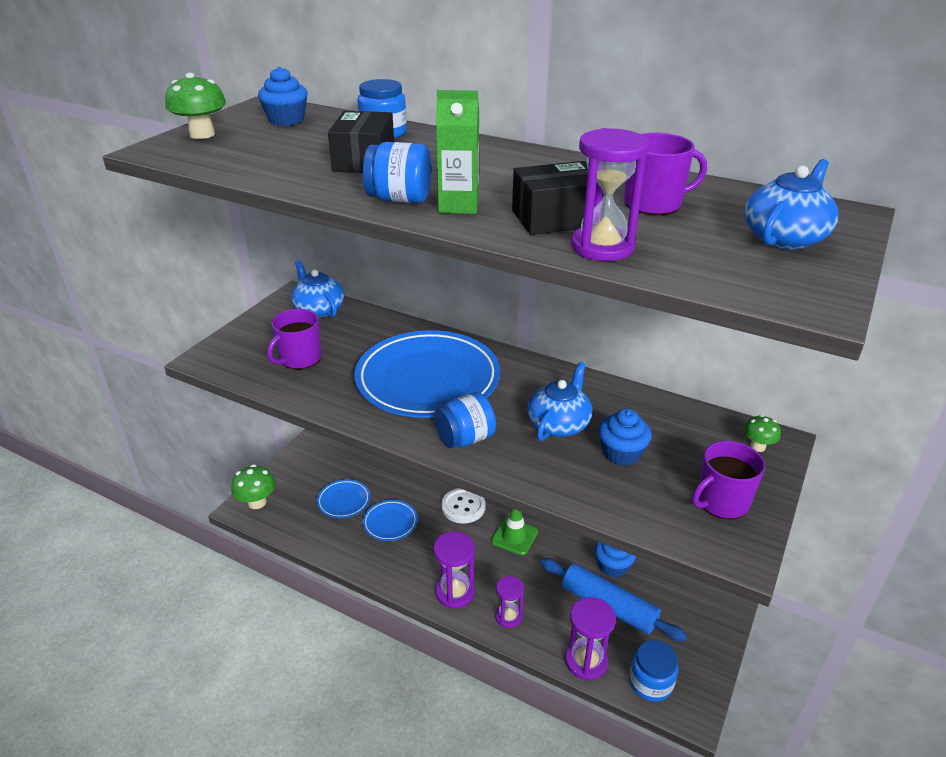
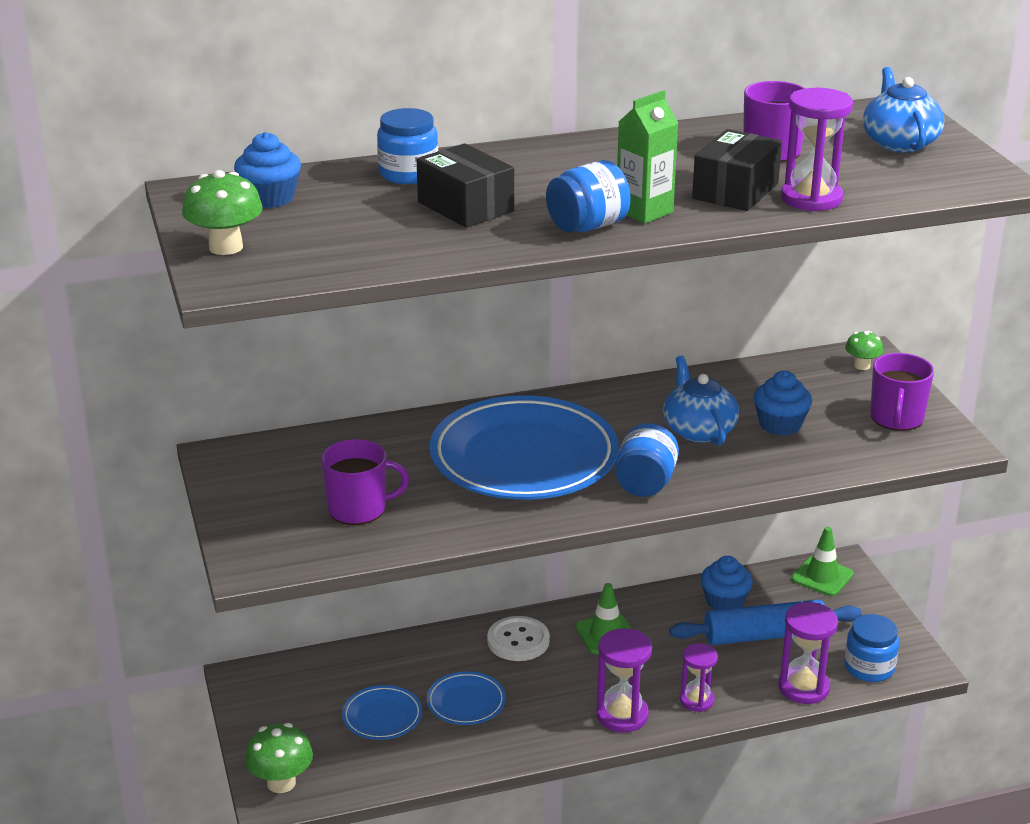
camera: 45 degrees left, 5 degrees down
purple mug [267,309,321,369] -> purple mug turned 90 degrees counterclockwise [321,439,409,525]
blue teapot [291,260,344,318] -> none
none -> green traffic cone [792,527,853,596]

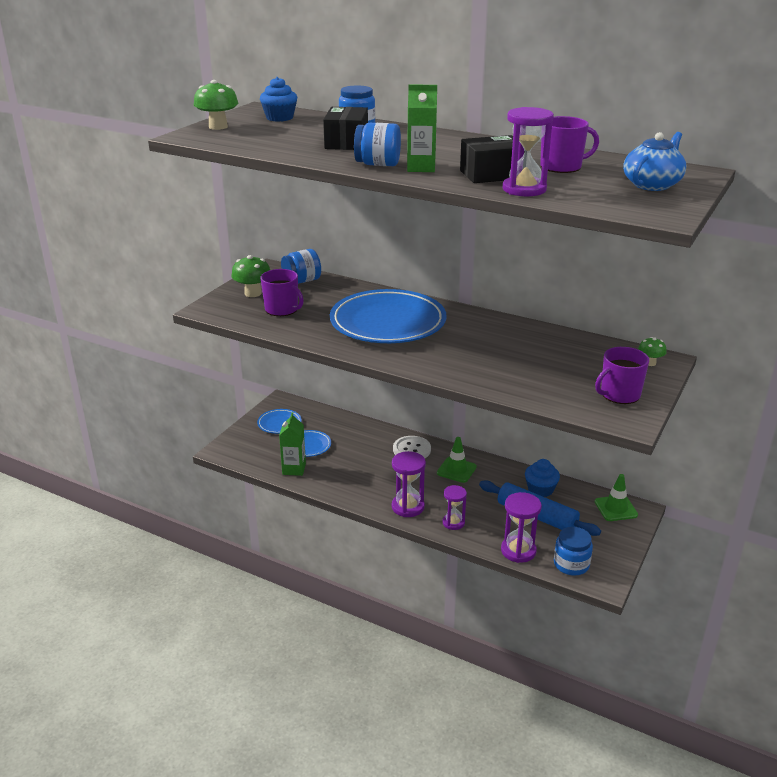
camera: 45 degrees right, 0 degrees up
green mushroom [245,723,313,793] -> green mushroom moved to [231,255,270,297]
blue plate [427,672,506,725] -> blue plate moved to [257,409,302,434]
blue jar [616,423,679,497] -> blue jar moved to [281,249,321,284]
blue teapot [663,356,739,445] -> none
blue cupcake [753,371,812,436] -> none
none -> green carton [279,412,306,476]

